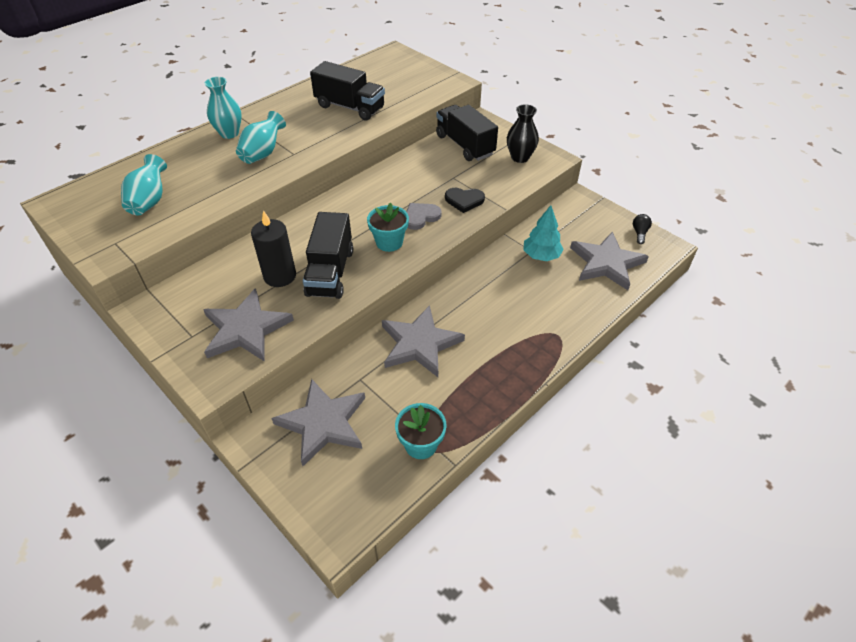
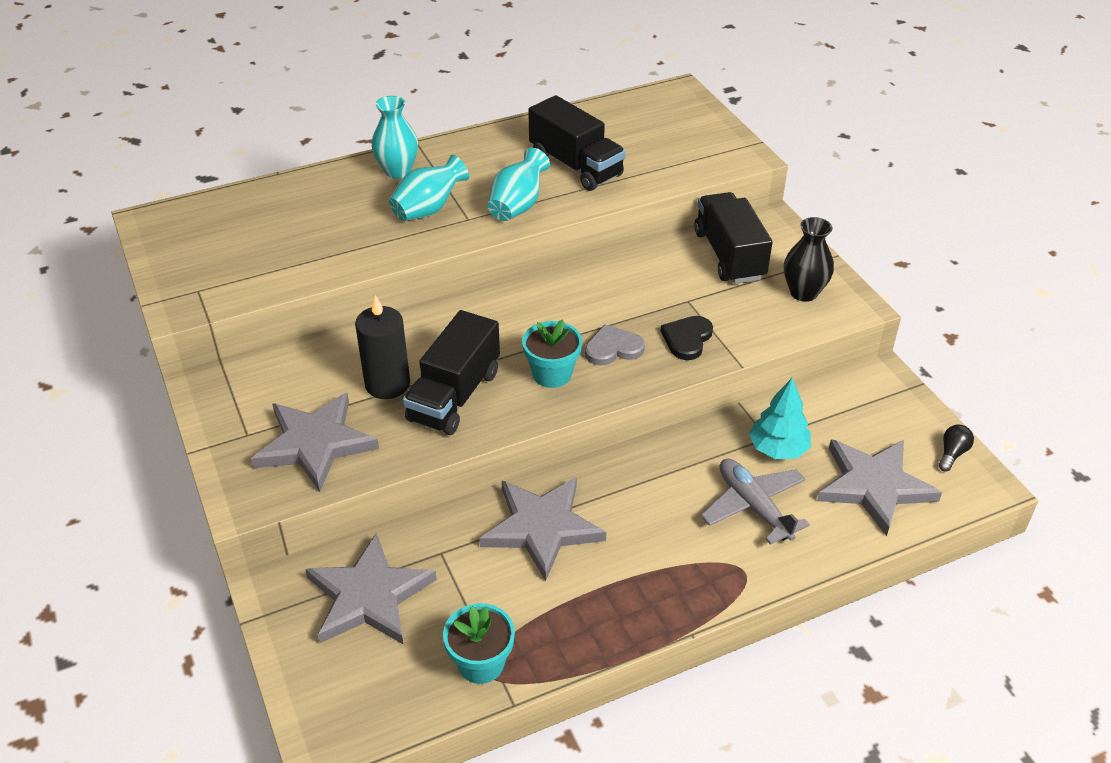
camera: 20 degrees right, 5 degrees down
turquoise vase [121,154,167,215] -> turquoise vase moved to [488,148,550,221]
black heart [445,188,485,213] -> black heart turned 90 degrees clockwise [661,316,713,360]
none -> grey plane [701,459,810,545]

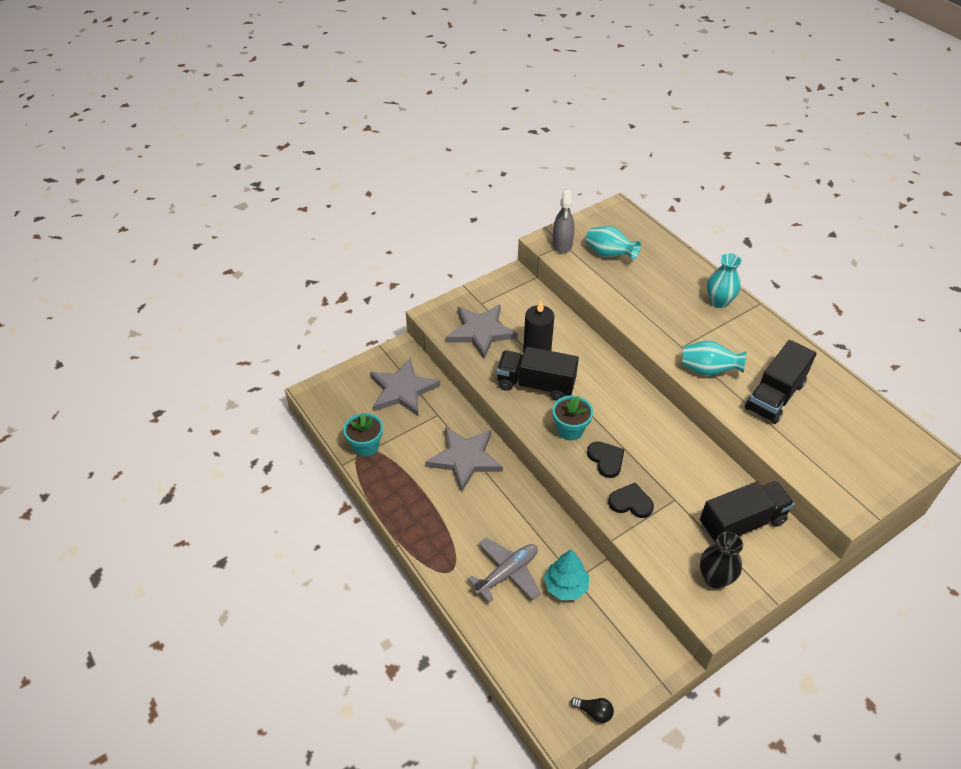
camera: 80 degrees right, 5 degrees up
turquoise vase [389,155,469,221] -> turquoise vase moved to [586,226,641,260]
grey heart [585,324,645,365] -> black heart [587,441,624,478]
grey star [817,439,942,536] -> none
none -> grey spray bottle [553,190,574,254]

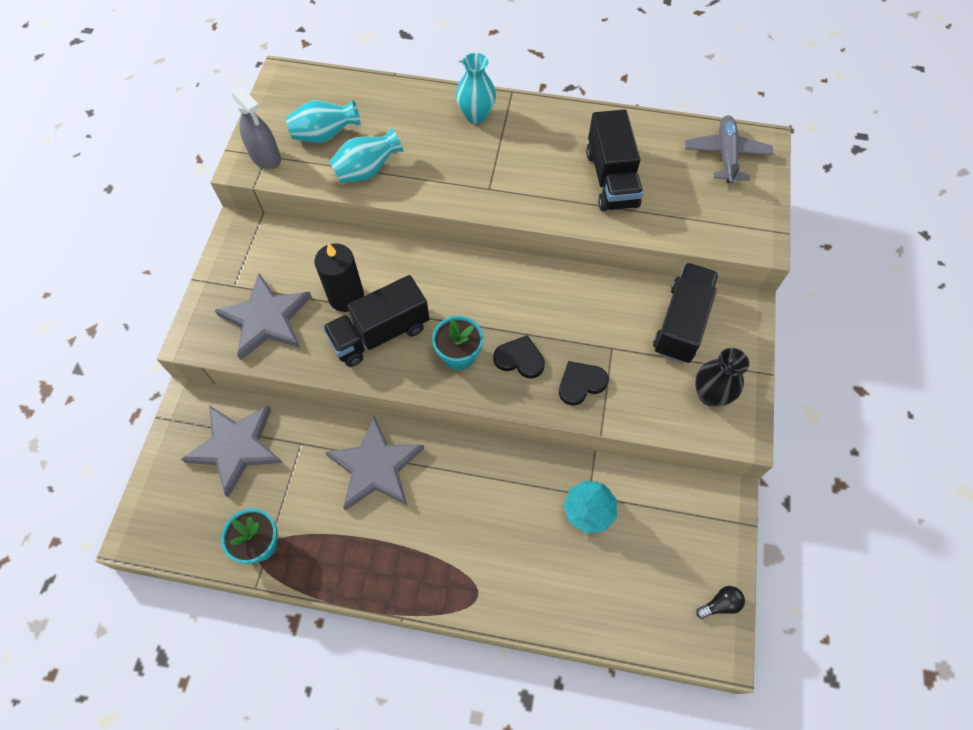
camera: 45 degrees left, 15 degrees up
grey plane [468,538,540,602] -> grey plane moved to [685,115,773,184]
turquoise vase [682,341,746,376] -> turquoise vase moved to [329,127,404,183]

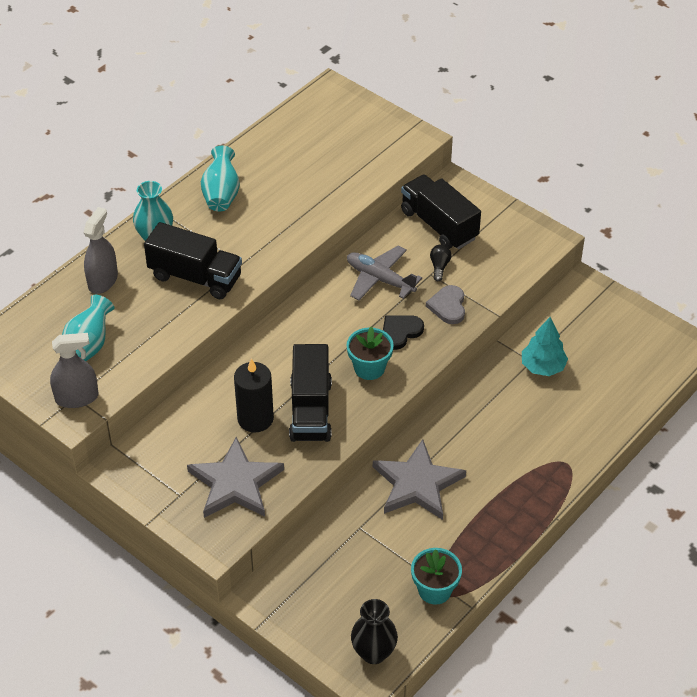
camera: 60 degrees left, 15 degrees down
grey star [181,405,283,497] -> none
turquoise vase [329,127,404,183] -> turquoise vase moved to [201,146,240,212]
black heart [559,361,608,406] -> grey heart [426,285,465,324]
black truck [586,109,643,211] -> black truck moved to [144,222,242,299]
grey plane [685,115,773,184] -> grey plane moved to [347,246,422,300]
black vase [695,348,749,406] -> black vase moved to [351,599,398,664]
black light bulb [696,586,745,619] -> black light bulb moved to [430,244,451,281]
none -> grey spray bottle [84,207,118,294]

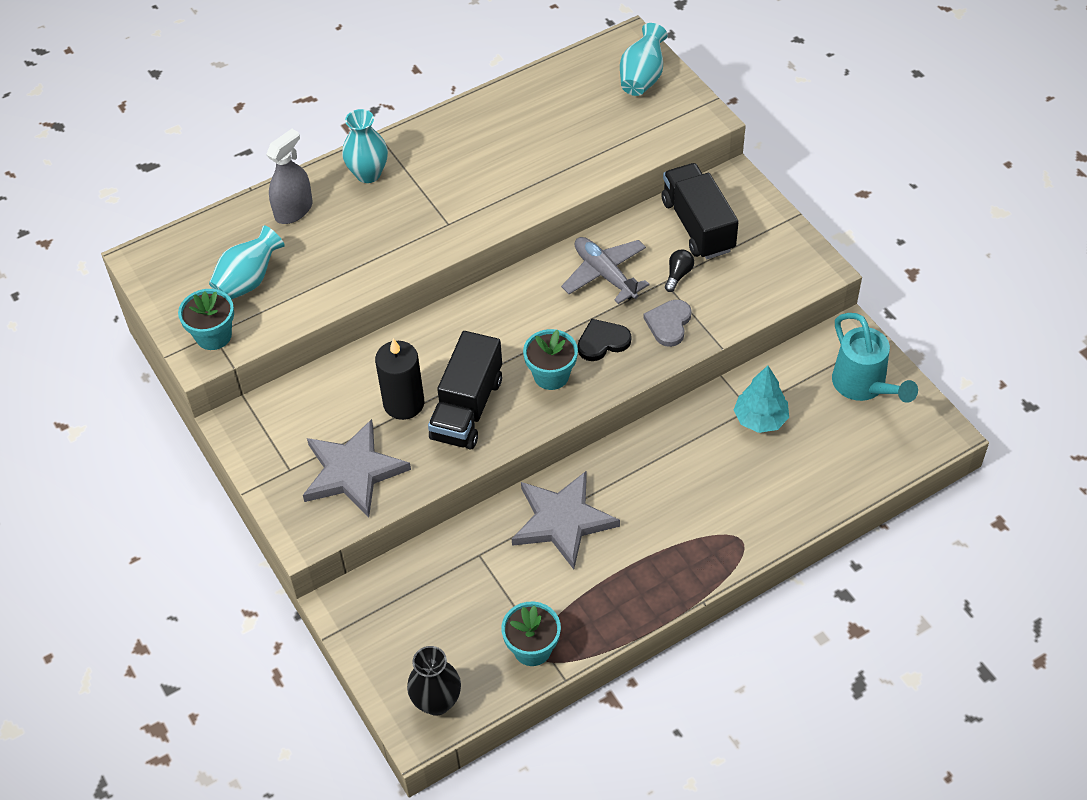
camera: 20 degrees right, 5 degrees up
grey spray bottle [50,333,98,408] -> turquoise flower pot [178,289,234,350]
black truck [144,222,242,299] -> none
turquoise vase [201,146,240,212] -> turquoise vase moved to [620,23,668,96]
none -> turquoise watering can [832,313,918,403]

